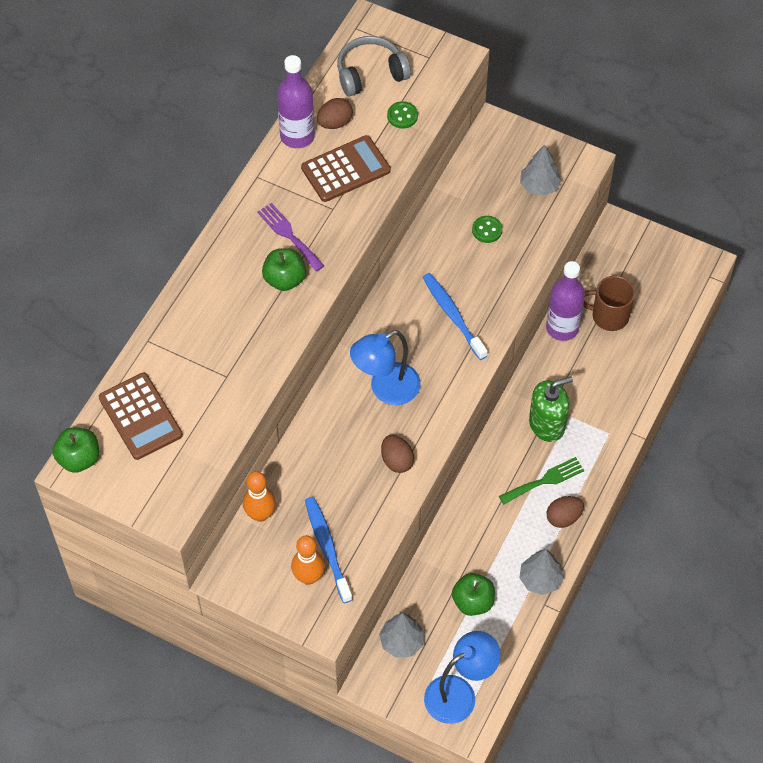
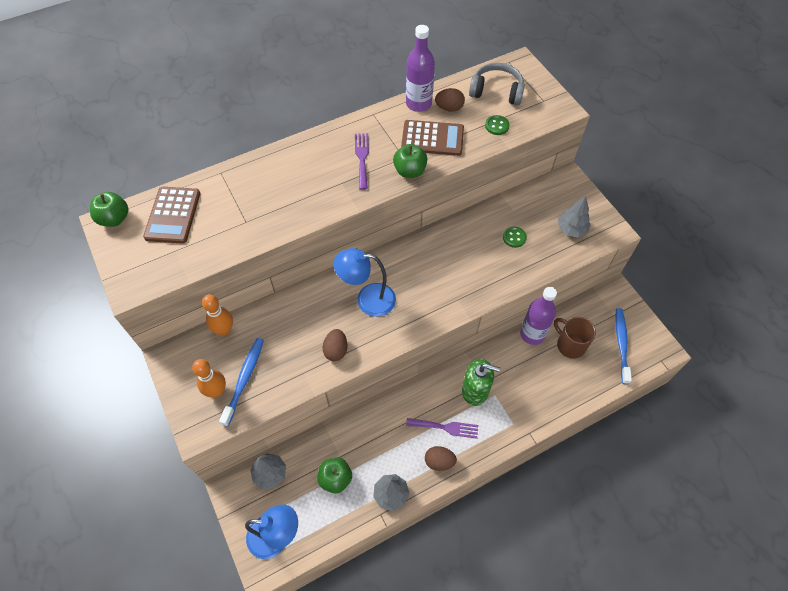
camera: 35 degrees right, 0 degrees up
green apple [262,249,306,291] -> green apple moved to [393,144,427,178]
blue toothbrush [423,273,488,360] -> blue toothbrush moved to [615,308,632,384]
green fork [499,457,584,505] -> purple fork [406,418,478,439]

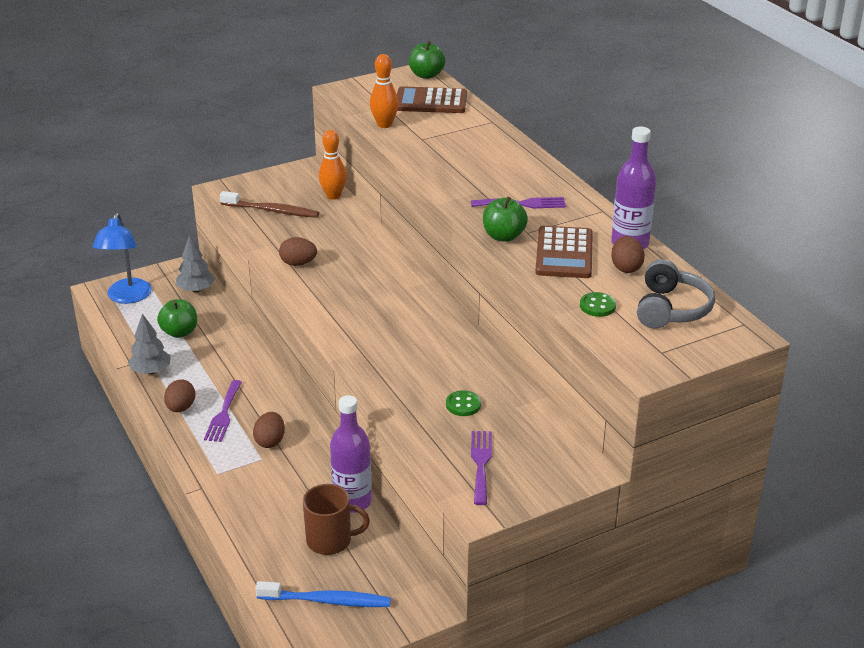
camera: 90 degrees right, 25 degrees down
orange bowling pin [192,359,226,398] -> orange bowling pin moved to [370,54,399,128]
blue toothbrush [219,338,264,427] -> brown toothbrush [220,191,319,218]
blue lamp [333,248,396,317] -> none
green soap dispenser [462,359,500,406] -> brown egg [253,412,285,448]
brown mug [554,317,596,359] -> brown mug turned 45 degrees clockwise [303,484,370,555]
grey tree [558,196,591,238] -> purple fork [471,431,492,505]

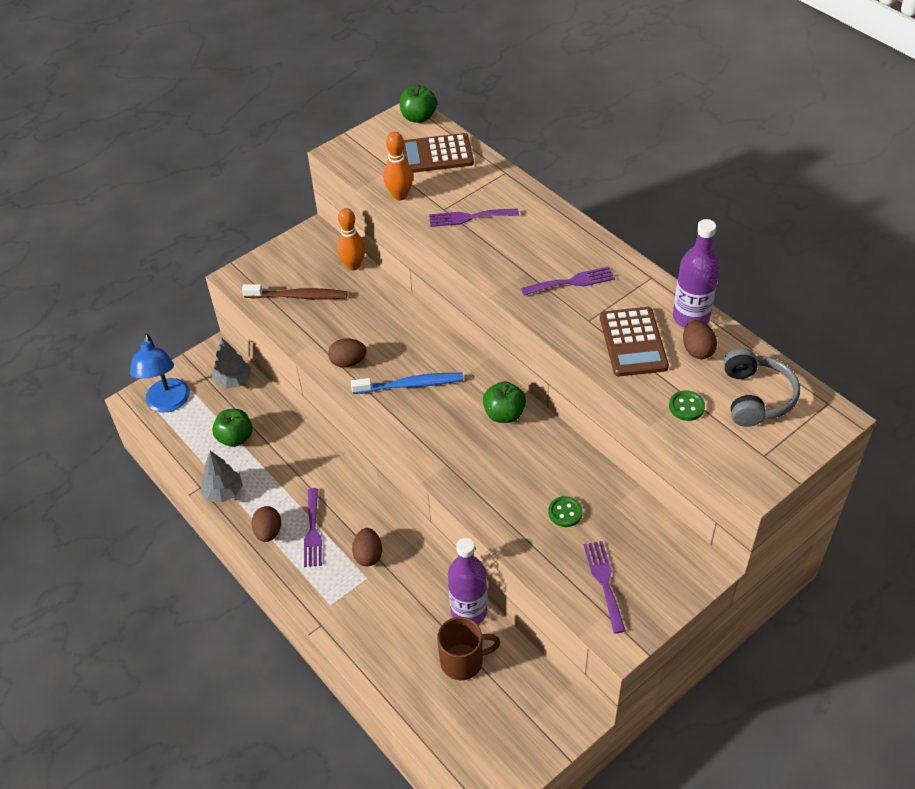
camera: 10 degrees left, 15 degrees up
blue toothbrush [255,581,391,607] -> blue toothbrush moved to [351,373,463,394]
green apple [483,196,528,242] -> green apple moved to [483,381,526,423]
none -> purple fork [429,209,519,227]

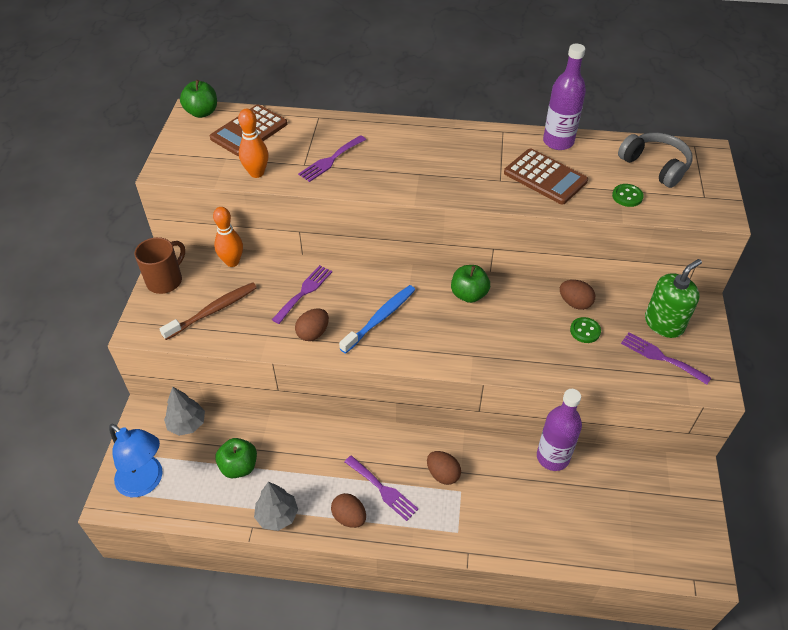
camera: 45 degrees left, 0 degrees up
brown mug [437,617,501,680] -> brown mug moved to [134,237,185,294]
purple fork [521,266,615,296] -> purple fork moved to [272,265,332,324]
brown egg [683,320,717,359] -> brown egg moved to [560,280,595,310]
none -> green soap dispenser [645,259,702,338]

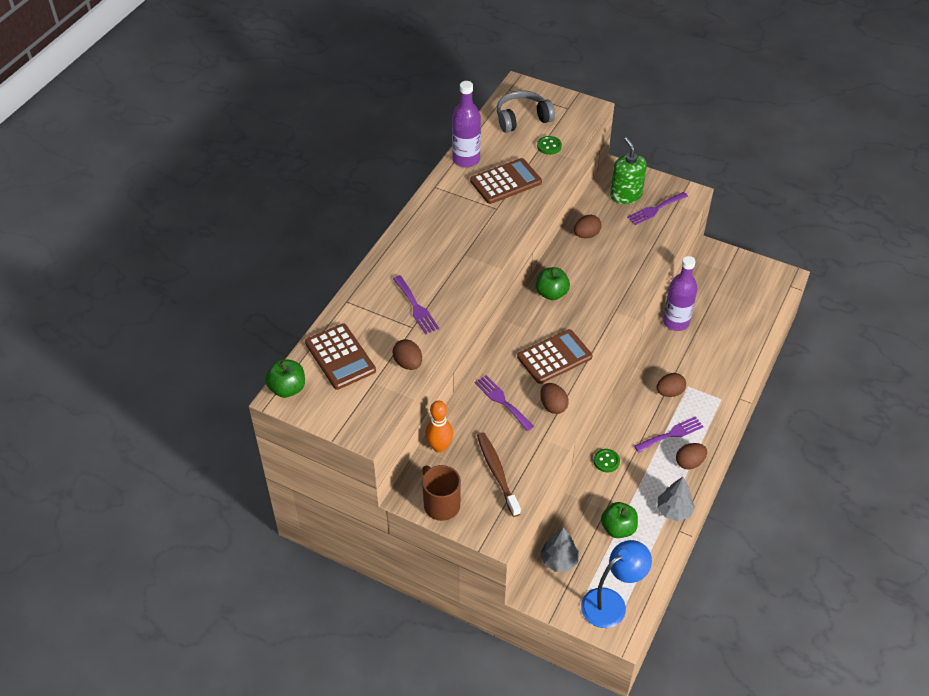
camera: 70 degrees left, 0 degrees up
orange bowling pin [238,109,269,178] -> brown egg [393,339,422,370]
blue toothbrush [339,285,415,354] -> brown calculator [517,329,593,384]
green button [570,317,601,343] -> green button moved to [594,449,620,472]

